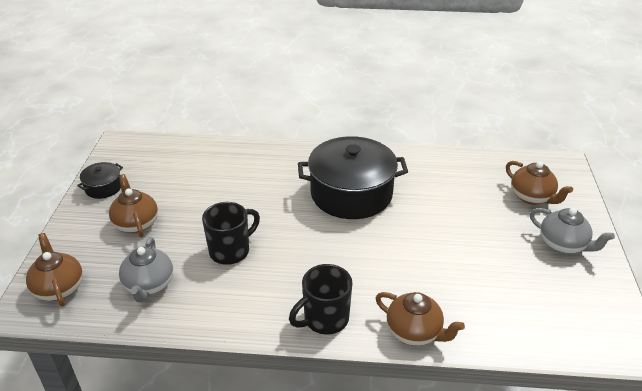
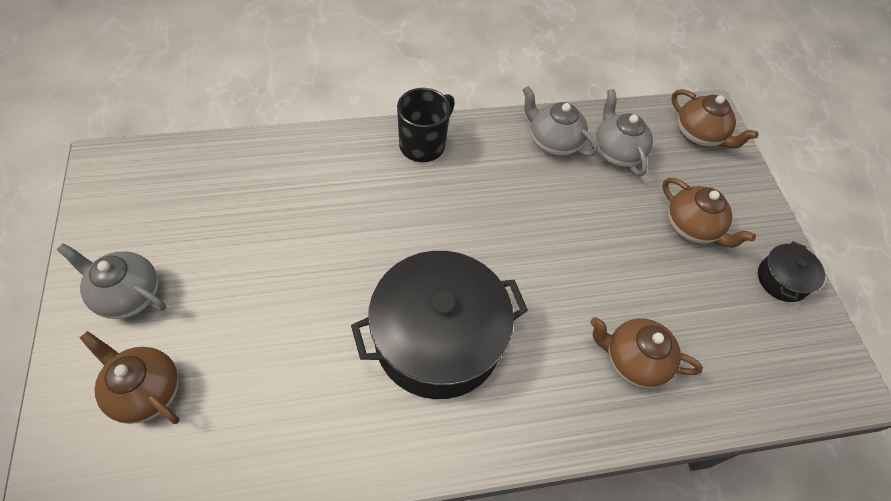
camera: 160 degrees right, 20 degrees up
black mug [202,202,260,265] -> none
brown teapot [376,292,465,346] -> brown teapot moved to [590,317,703,388]
none -> grey teapot [523,86,598,156]

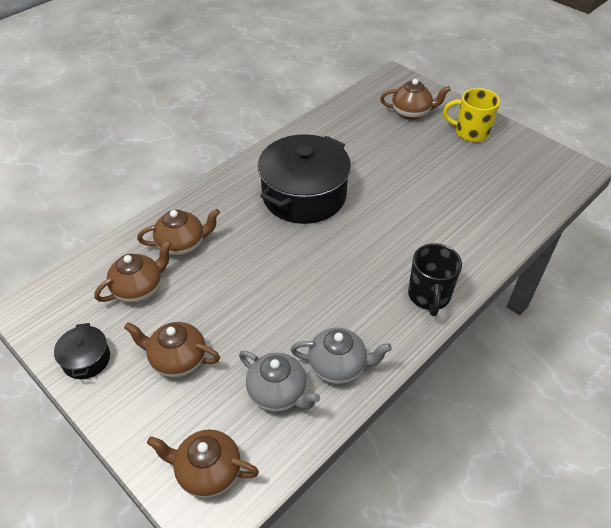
camera: 150 degrees right, 10 degrees down
grey teapot [57,243,166,319] -> yellow mug [443,88,500,142]
none -> brown teapot [94,240,172,303]

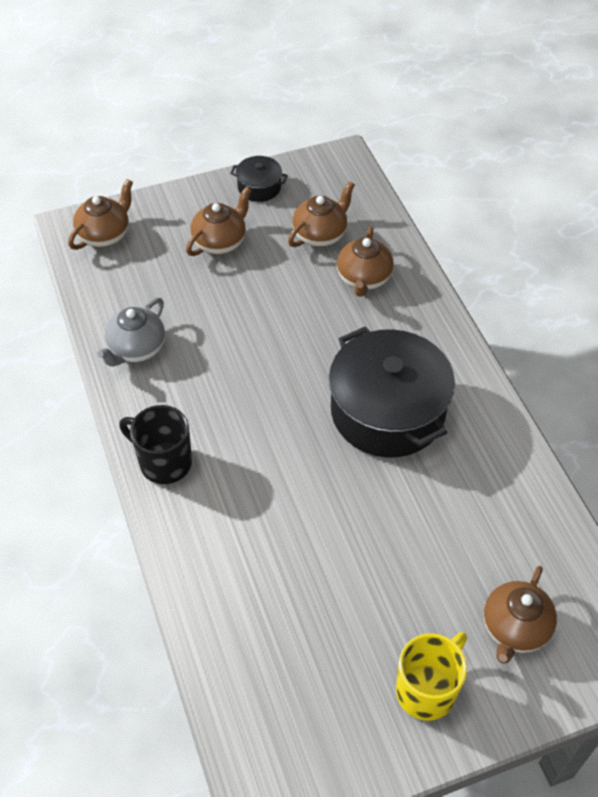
camera: 115 degrees right, 5 degrees up
brown teapot [94,240,172,303] -> brown teapot turned 120 degrees counterclockwise [288,181,355,247]
grey teapot [239,351,320,412] -> none

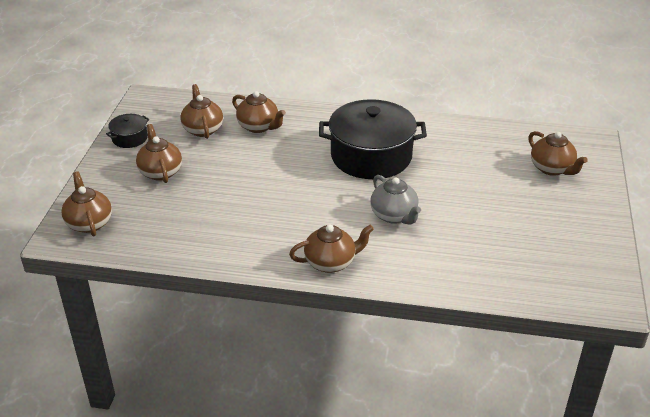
camera: 60 degrees left, 15 degrees down
grey teapot [97,298,165,367] -> grey teapot moved to [370,175,421,225]
black mug [119,405,192,484] -> brown teapot [289,225,374,273]
yellow mug [396,632,467,721] -> none

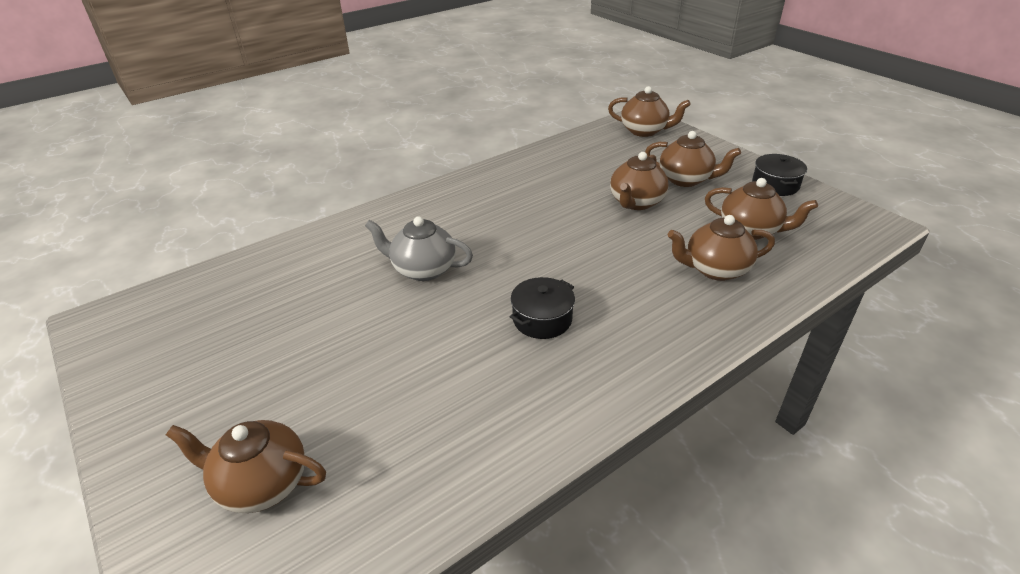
camera: 135 degrees right, 0 degrees up
brown teapot [289,225,374,273] -> brown teapot moved to [610,152,668,210]
black pot [319,99,427,179] -> black pot [510,277,575,339], size x0.45

